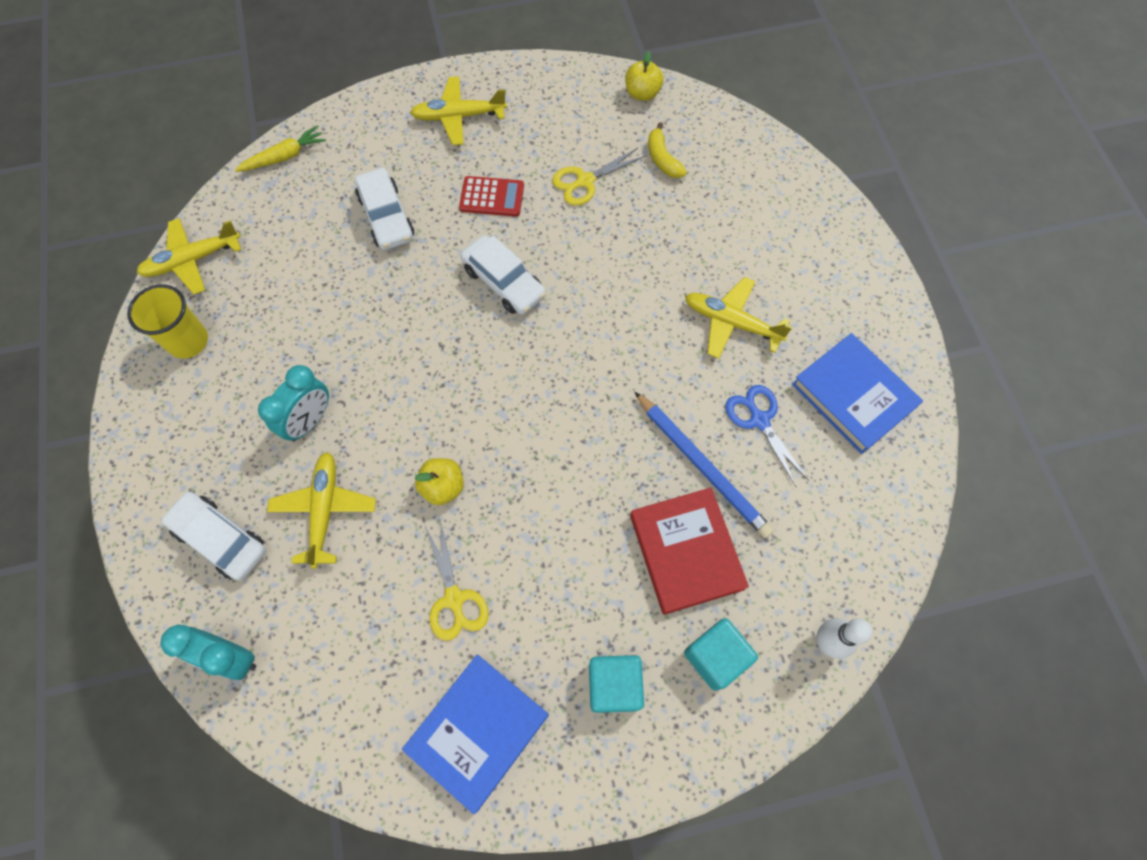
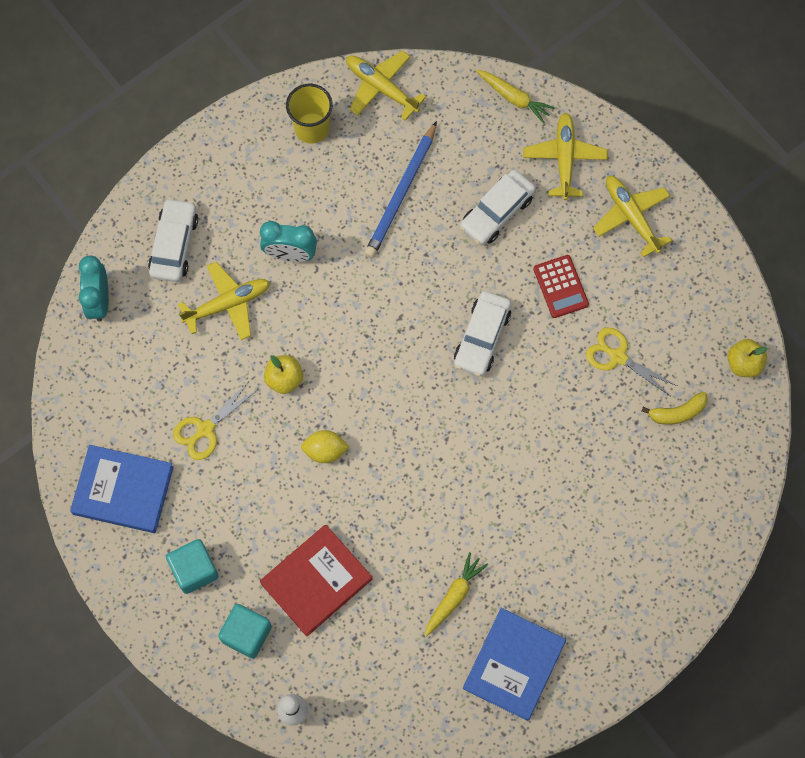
camera: 65 degrees right, 5 degrees up
blue pencil [635,392,774,538] -> blue pencil moved to [365,121,437,258]
yellow banana [648,122,687,178] -> yellow banana turned 150 degrees counterclockwise [641,392,708,425]
yellow plane [685,277,792,359] -> yellow plane moved to [523,112,608,200]
blue scissors [725,385,809,487] -> yellow carrot [425,552,488,637]
none -> yellow lemon [301,430,349,463]

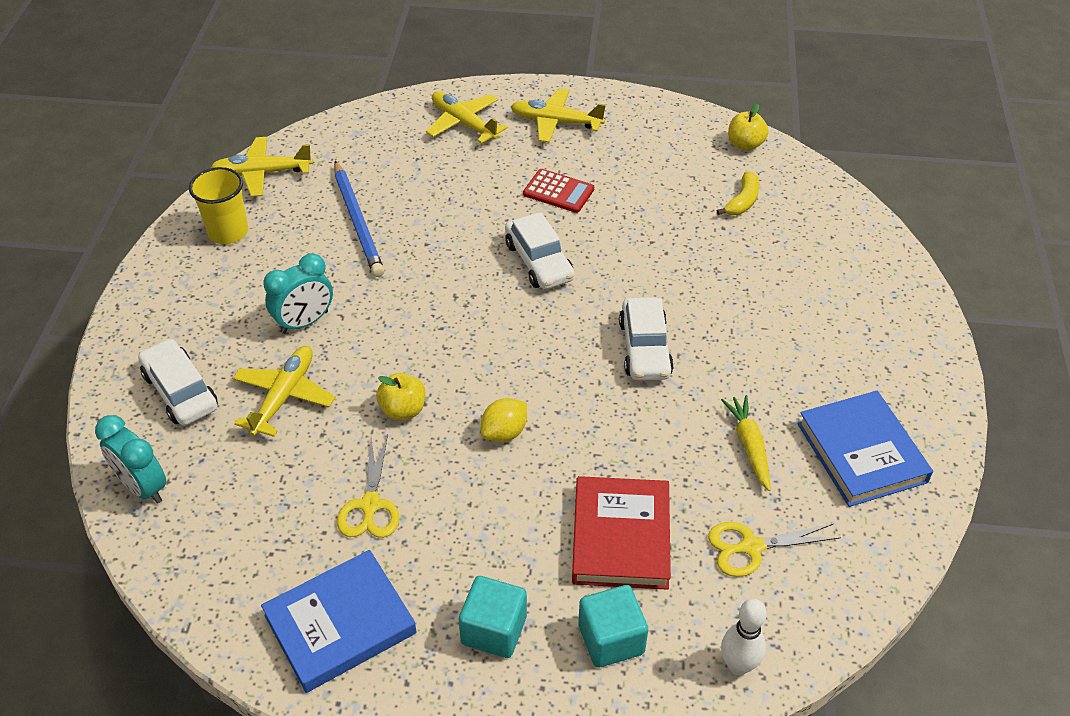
camera: 45 degrees left, 25 degrees down
white car [460,170,536,245] -> white car moved to [619,297,674,381]
yellow carrot [476,70,555,124] -> none
yellow scissors [586,327,677,396] -> yellow scissors moved to [708,522,841,577]

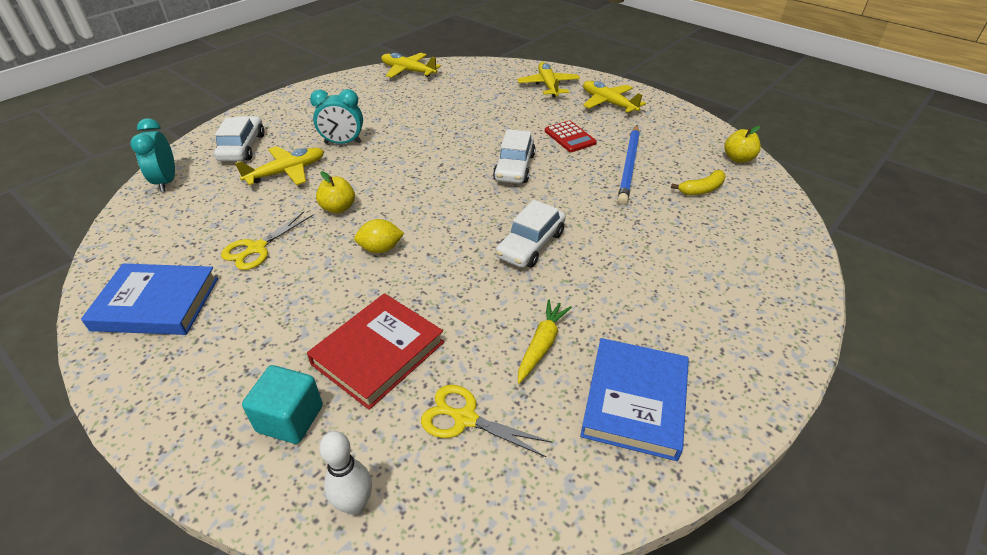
camera: 35 degrees right, 5 degrees down
yellow cup [189,167,248,244] -> none
blue pencil [334,161,384,277] -> blue pencil moved to [618,125,640,205]
turquoise cube [459,576,527,658] -> none

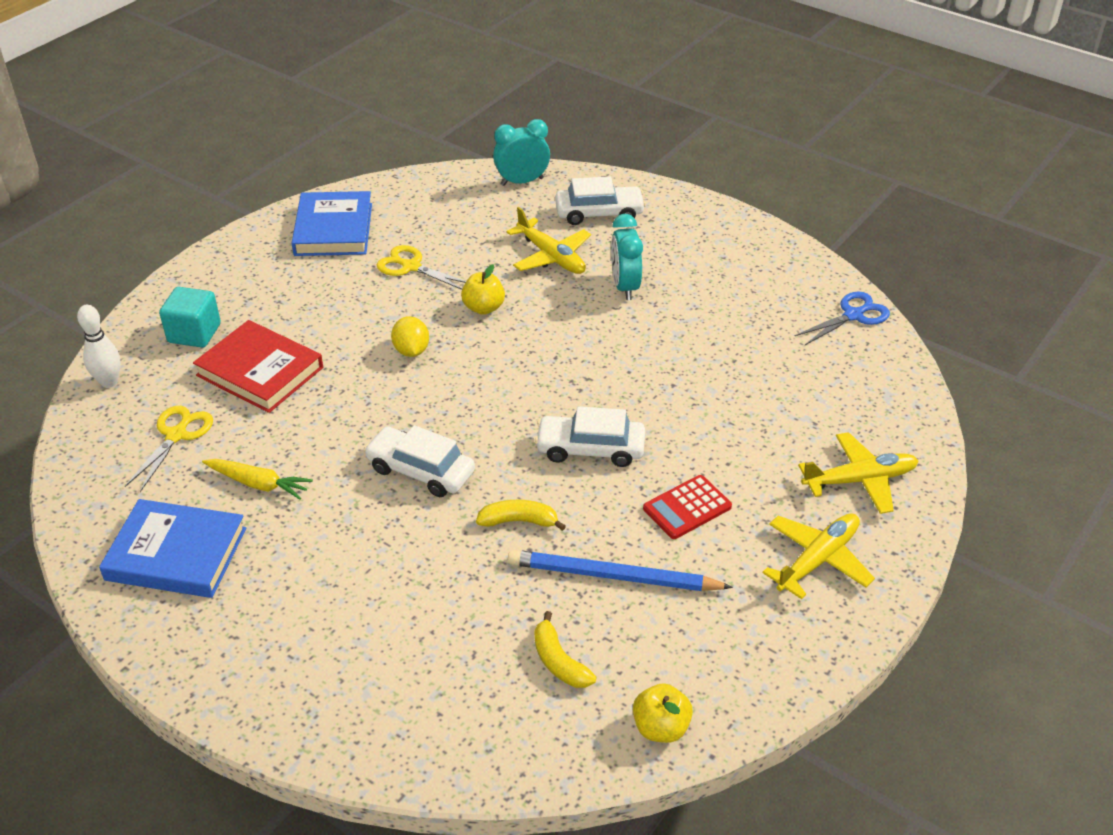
camera: 85 degrees right, 0 degrees up
yellow plane [381,53,441,78] -> blue scissors [795,292,890,345]
none -> yellow banana [476,500,566,531]

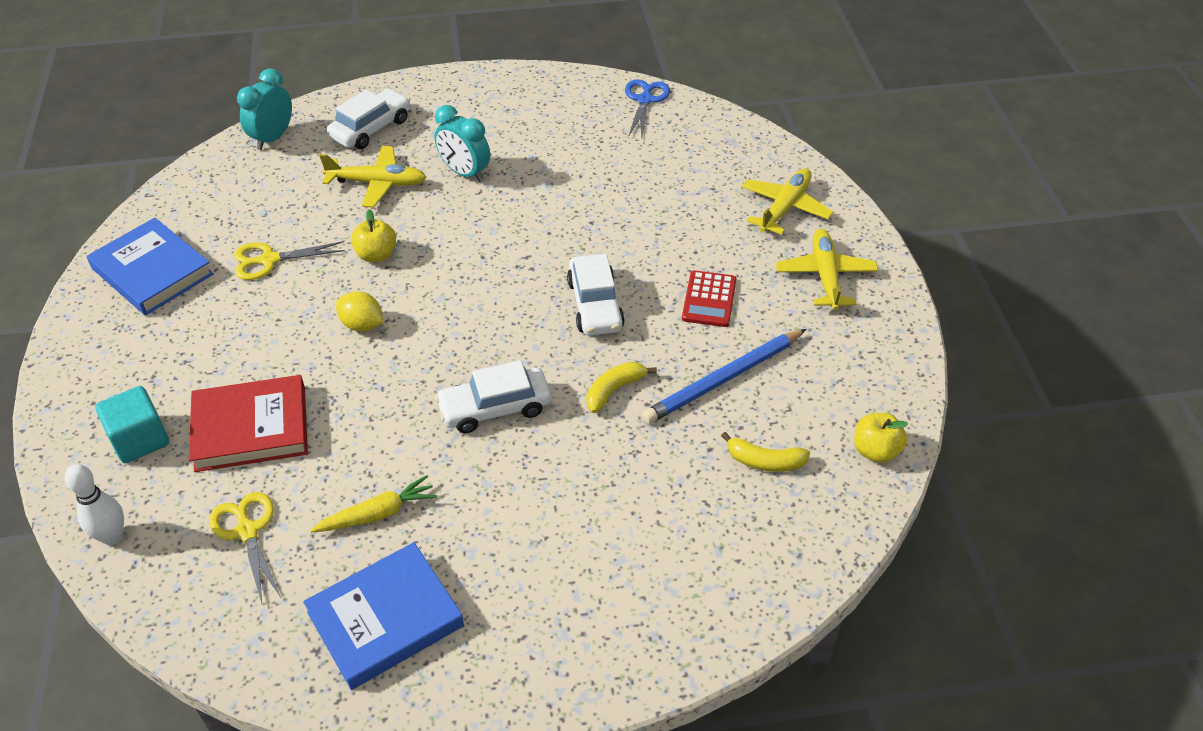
camera: 45 degrees left, 5 degrees up
white car [535,406,645,467] -> white car turned 60 degrees counterclockwise [567,254,625,336]

